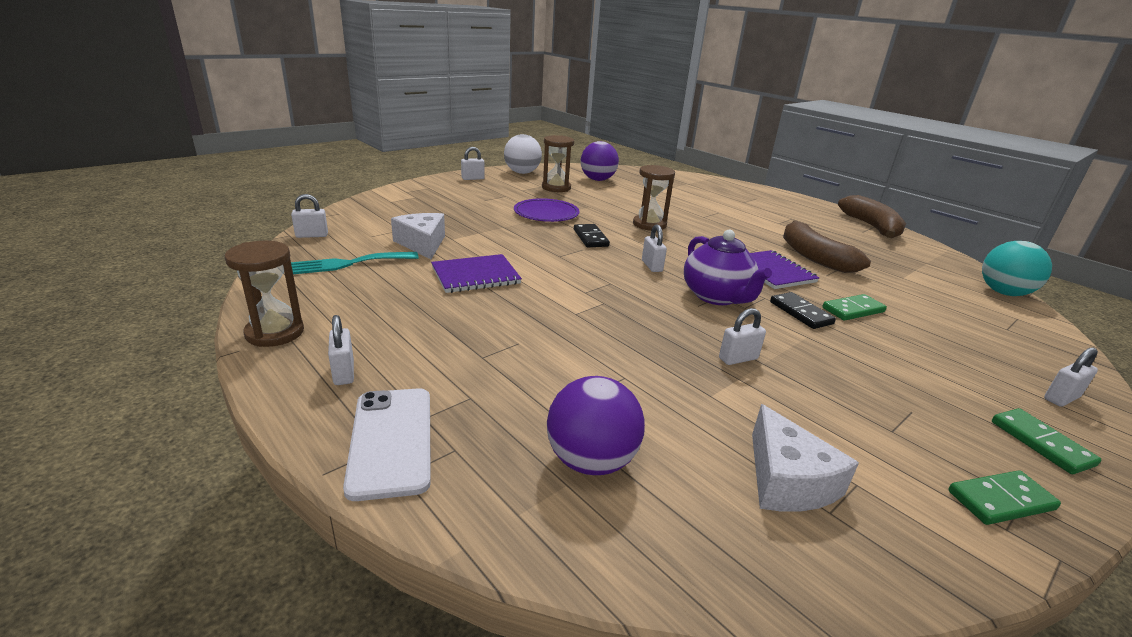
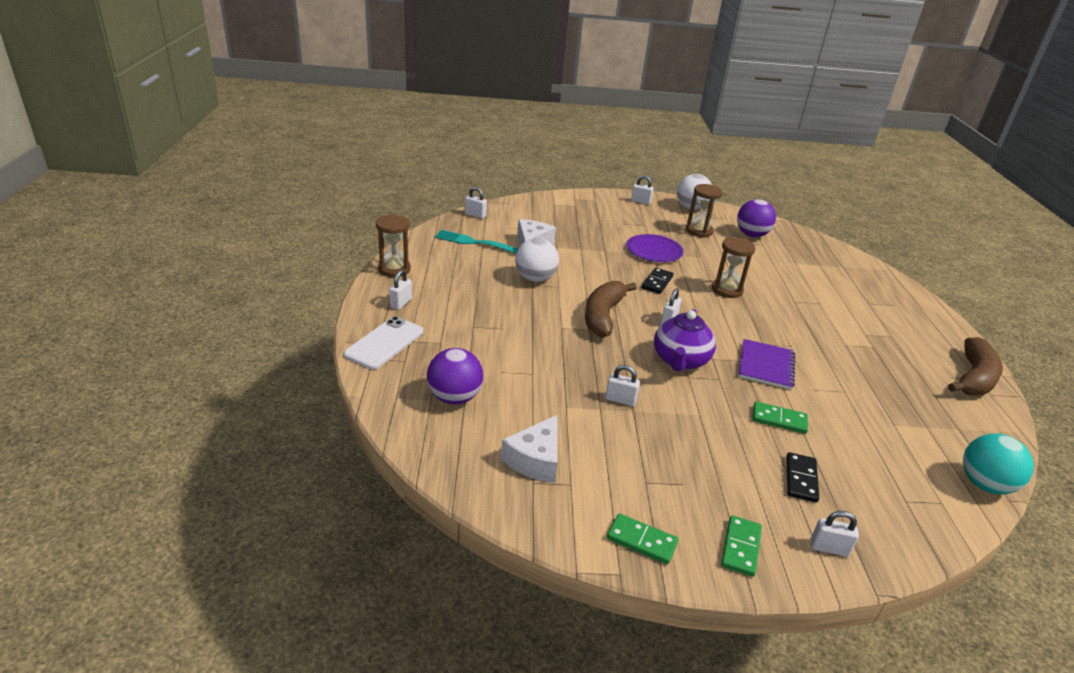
camera: 40 degrees right, 5 degrees up
purple notebook [431,254,522,293] -> white ball [515,238,559,282]
black domino [770,292,836,329] -> black domino moved to [786,452,819,502]
brown banana [783,220,871,273] -> brown banana moved to [585,281,637,337]

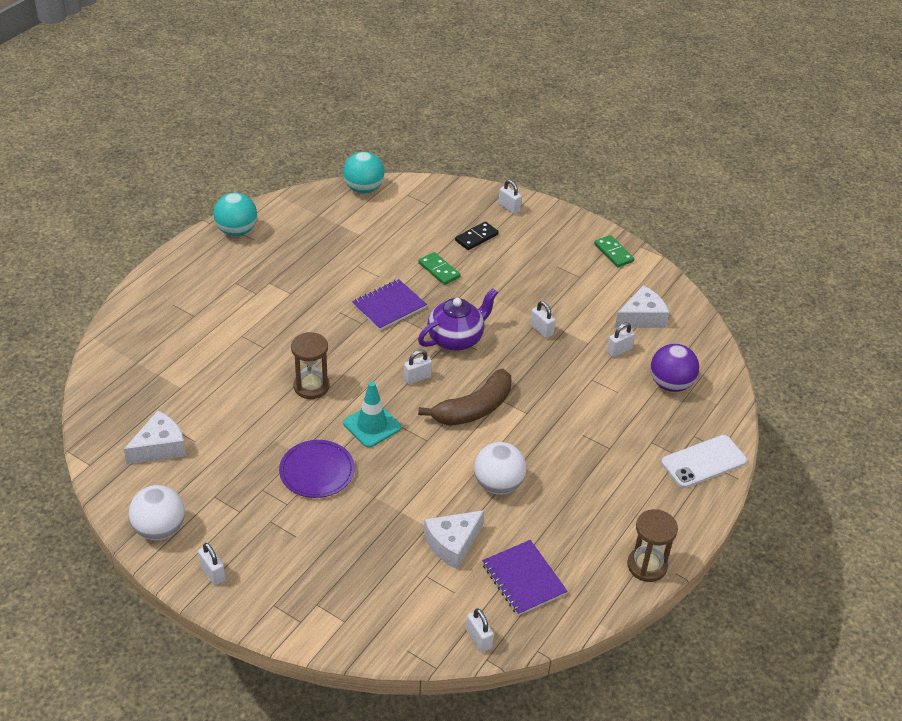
camera: 145 degrees left, 10 degrees up
white padlock [389,270,412,310] -> white padlock moved to [607,322,635,357]
turquoise fork [435,230,518,254] -> purple notebook [482,540,568,616]
black domino [642,268,673,294] -> turquoise traffic cone [343,381,401,448]
brown hourglass [686,184,723,238] -> none
green domino [721,515,762,577] -> none
purple ball [737,199,776,237] -> white cheese [124,411,186,464]
brown banana [948,337,1003,395] -> turquoise ball [213,193,257,236]

